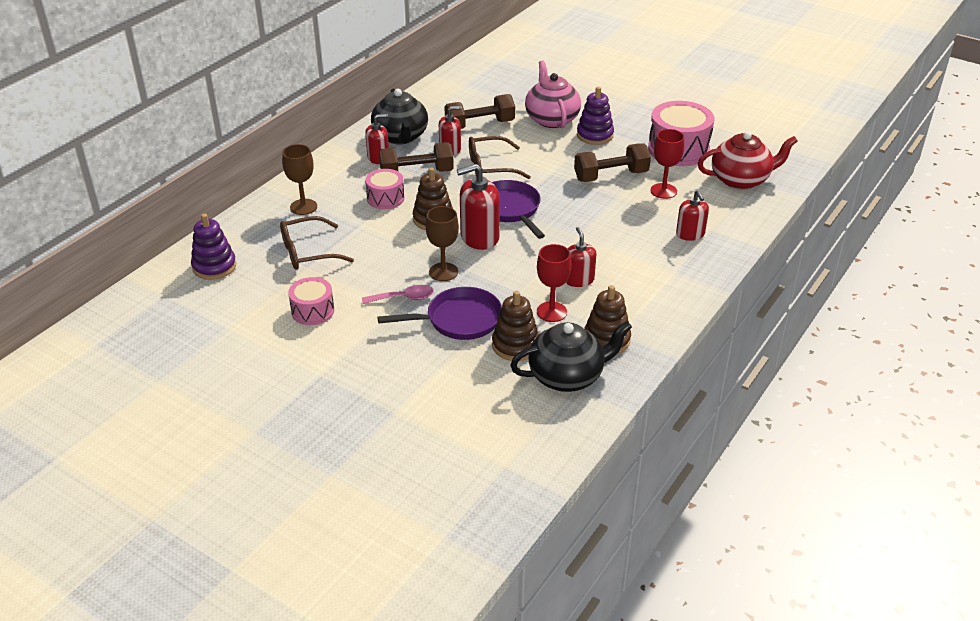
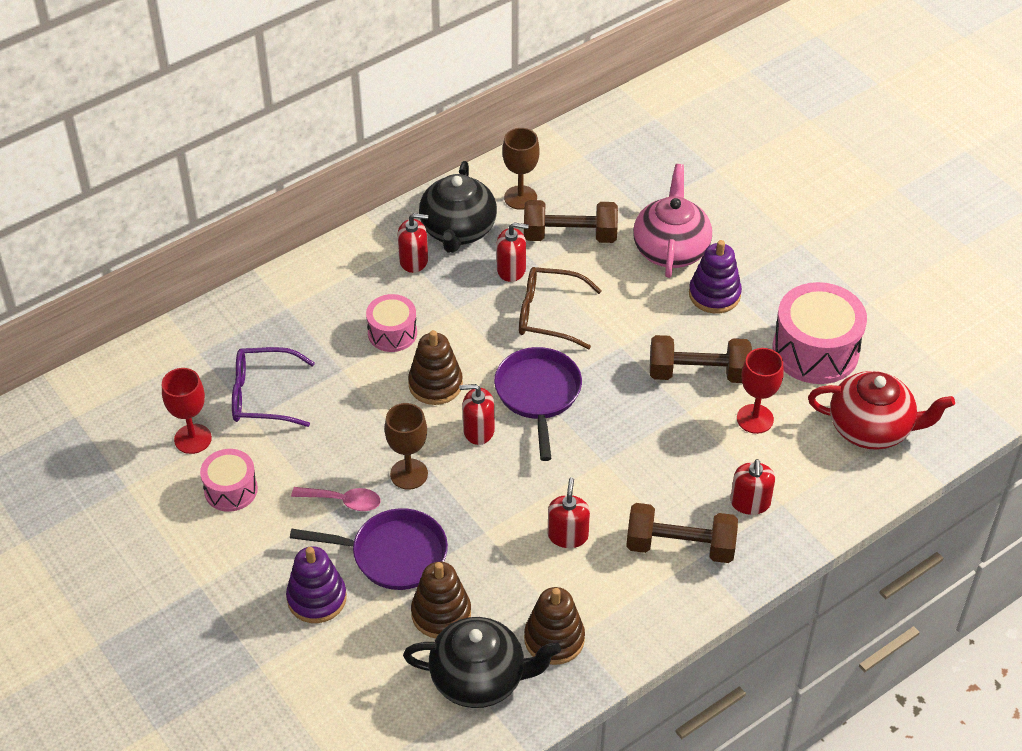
camera: 20 degrees right, 10 degrees up
purple stacking toy [191,214,236,280] -> purple stacking toy moved to [286,546,347,623]
brown glasses [280,216,354,270] -> purple glasses [232,347,315,427]
brown goblet [282,144,317,215] -> brown goblet moved to [502,128,539,210]
brown dumbbell [379,142,454,172] -> brown dumbbell moved to [626,503,738,563]
red soap dispenser [457,164,500,250] -> red soap dispenser [459,384,495,445], size x0.63
red goblet [537,244,571,322] -> red goblet moved to [162,368,212,454]

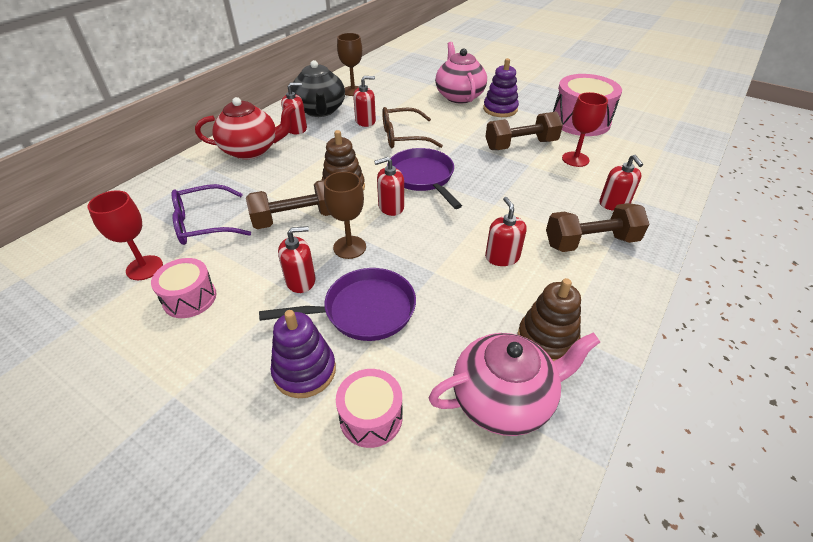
camera: 20 degrees left, 5 degrees down
pink spoon [291,487,381,511] -> red soap dispenser [278,226,316,293]
pink drum [366,294,417,352] -> pink drum moved to [336,369,403,448]
black teapot [403,617,561,708] -> pink teapot [429,332,600,436]
brown stacking toy [411,562,471,638] -> none
brown dumbbell [524,200,618,243] -> brown dumbbell moved to [246,180,331,229]
red teapot [808,371,955,450] -> red teapot moved to [195,97,296,159]

